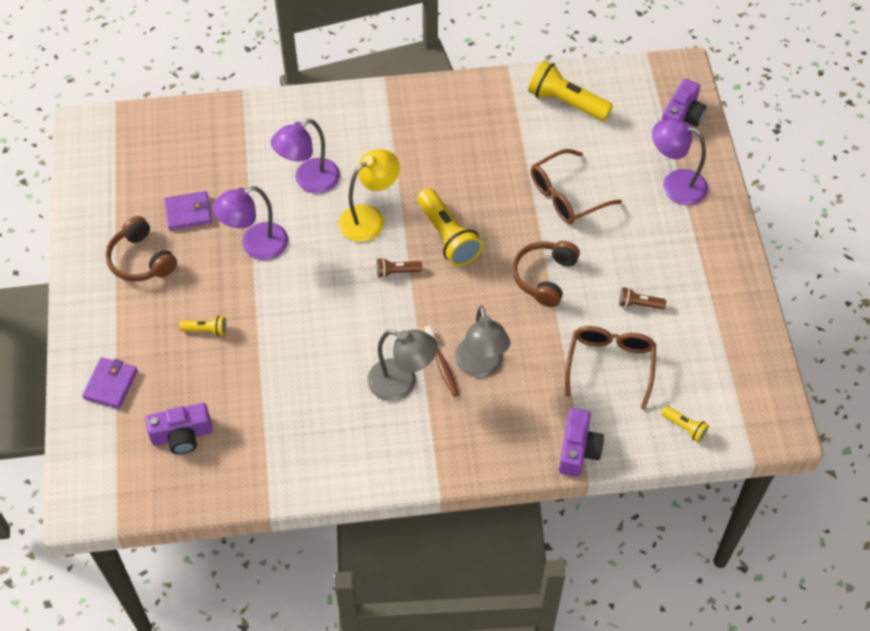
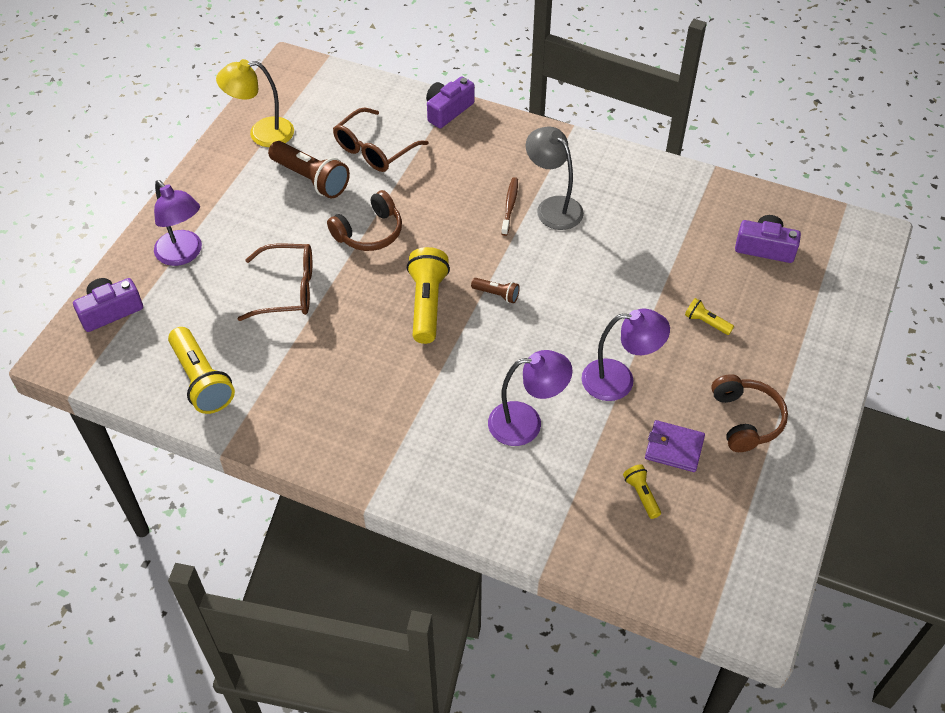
camera: 150 degrees left, 5 degrees down
purple wallet [82,357,138,409] -> none
yellow lamp [339,149,400,242] -> yellow lamp moved to [216,59,294,147]
grey lamp [455,306,510,378] -> none
brown flashlight [619,287,666,309] -> brown flashlight [268,141,350,199], size x2.01
yellow flashlight [661,406,709,442] -> yellow flashlight moved to [623,464,661,519]

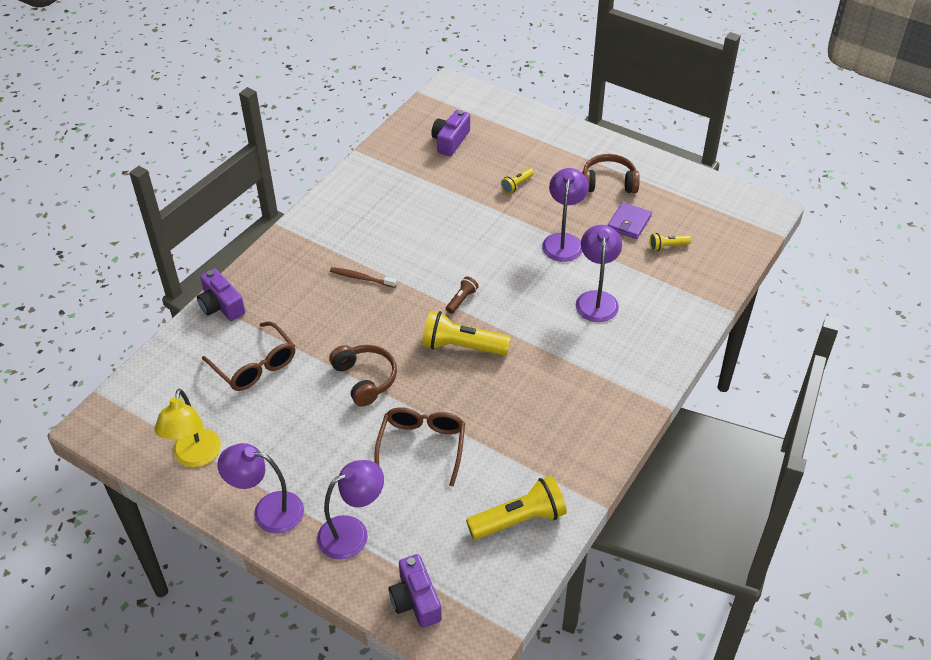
camera: 80 degrees left, 5 degrees down
brown flashlight [268,141,350,199] -> none
grey lamp [526,126,584,230] -> none
none -> purple lamp [217,443,304,533]

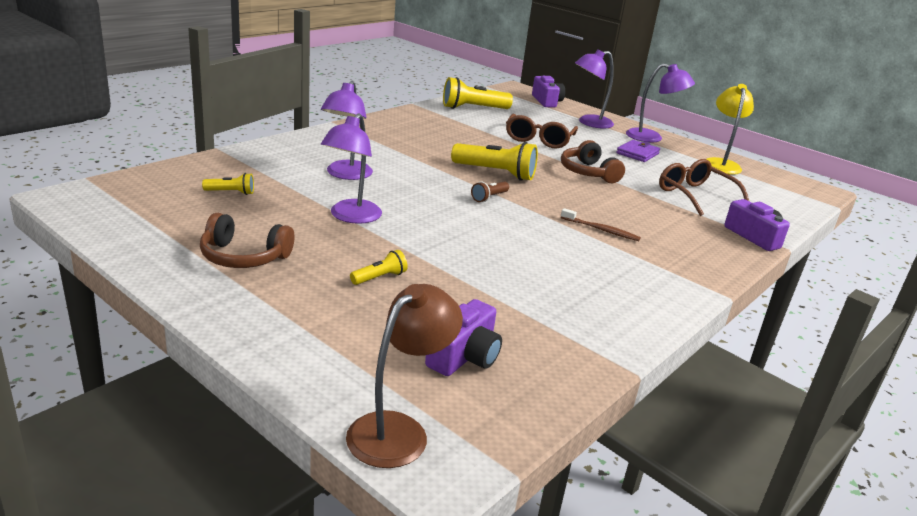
camera: 175 degrees left, 20 degrees down
purple wallet [608,202,652,239] -> purple wallet moved to [616,140,660,162]
none -> brown lamp [346,284,463,468]

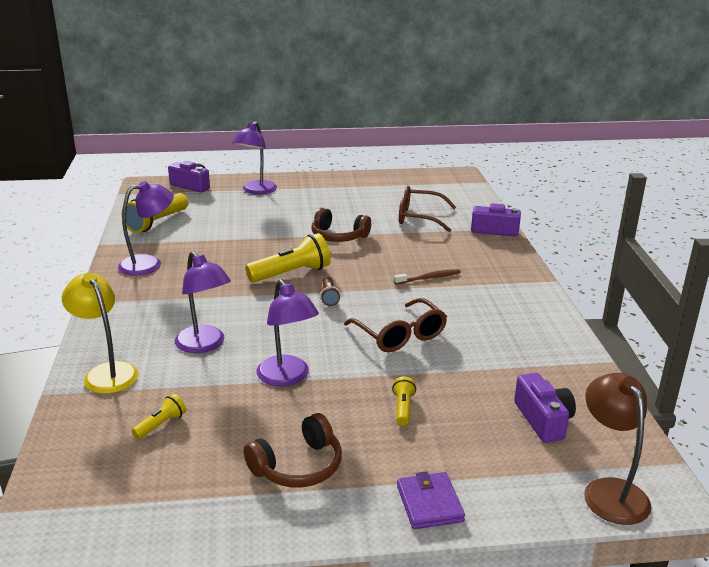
camera: 45 degrees left, 0 degrees up
brown glasses [506,114,578,149] -> brown glasses moved to [344,298,447,352]
purple wallet [616,140,660,162] -> purple wallet moved to [397,471,465,529]
purple lamp [626,63,695,142] -> purple lamp moved to [118,181,174,276]
yellow lamp [707,84,754,175] -> yellow lamp moved to [62,273,139,394]

